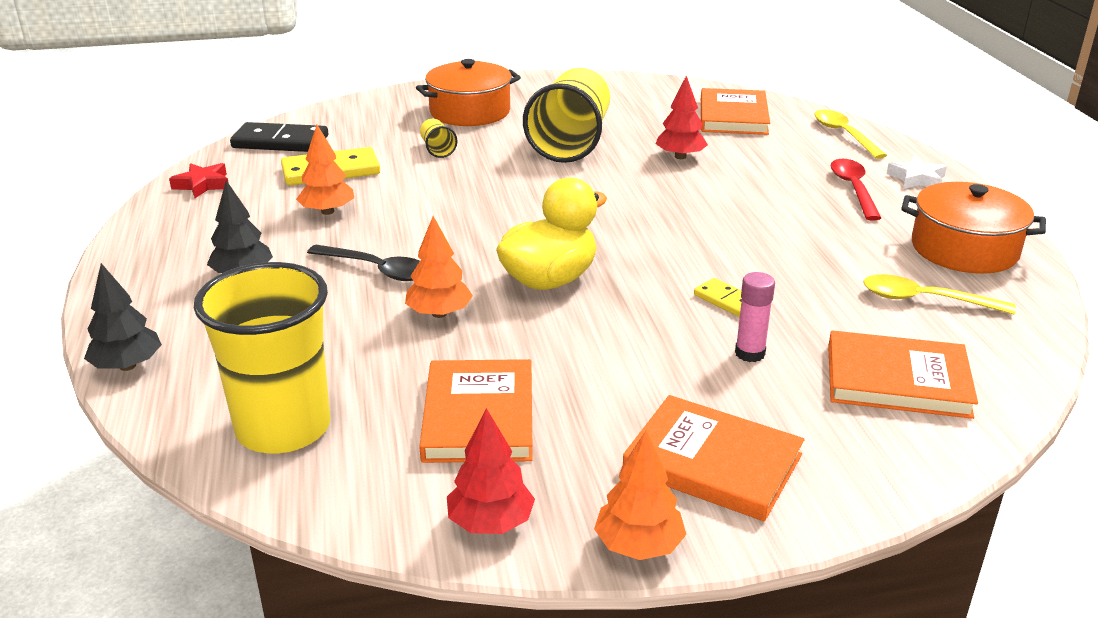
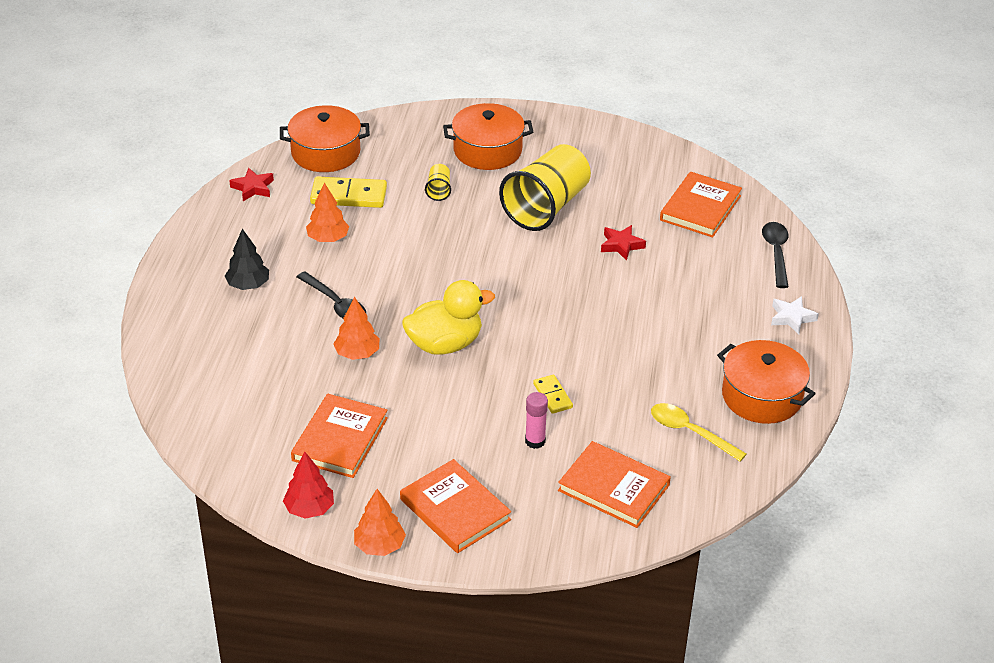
camera: 20 degrees right, 10 degrees up
black tree [84,263,162,371] -> none
yellow cup [194,262,331,453] -> none
black domino [230,122,328,152] -> orange pot [280,105,370,172]
red tree [656,75,708,159] -> red star [601,225,646,261]
yellow spoon [814,110,887,159] -> black spoon [762,222,788,288]
red spoon [831,159,881,220] -> none

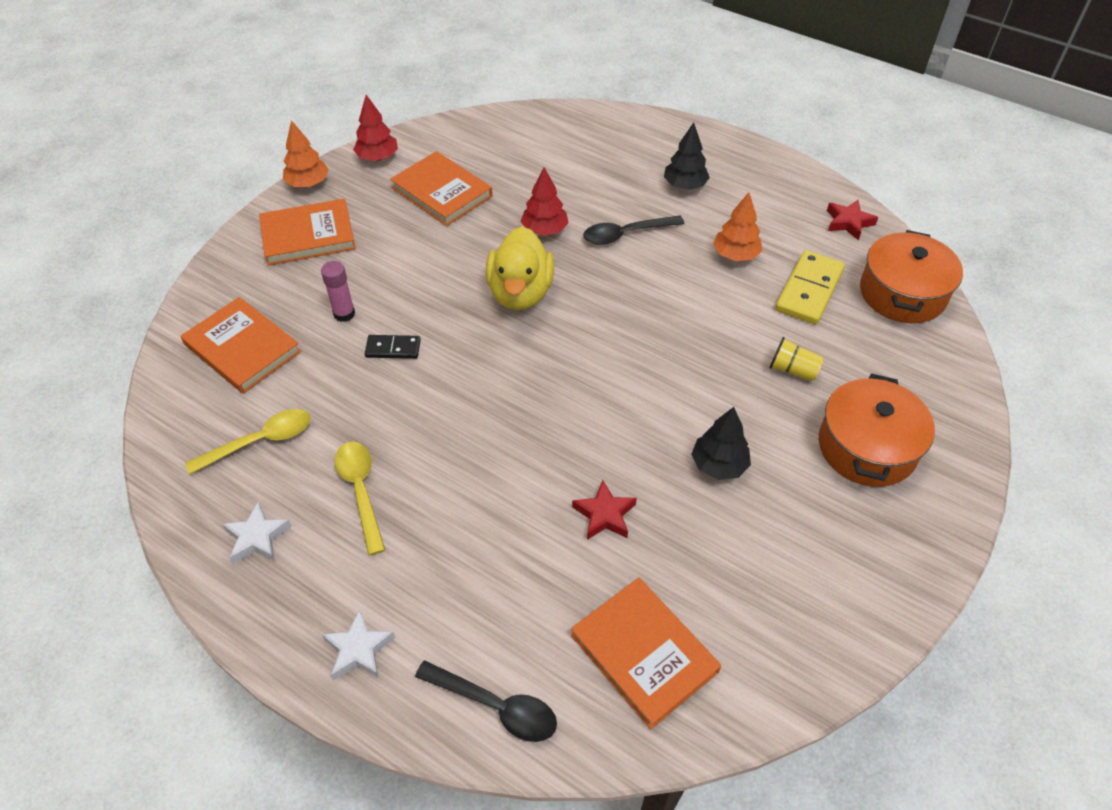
camera: 115 degrees right, 10 degrees up
orange tree [333,297,379,360] -> red tree [520,167,569,236]
yellow cup [499,144,591,231] -> black tree [691,407,751,480]
yellow domino [533,375,573,414] -> black domino [365,335,421,359]
orange book [558,441,671,528] -> orange book turned 75 degrees clockwise [181,297,301,394]
orange pot [717,340,816,424] -> white star [222,502,292,564]
none -> yellow spoon [334,441,385,555]

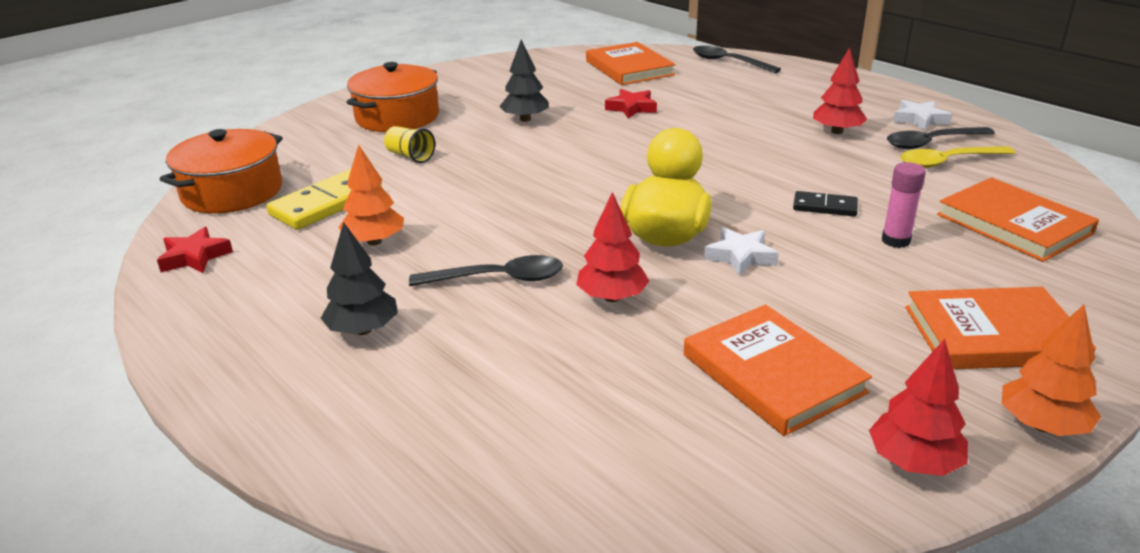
camera: 165 degrees left, 20 degrees down
white star [322,609,395,680] -> white star moved to [704,227,779,276]
yellow spoon [334,441,385,555] -> red tree [813,48,867,134]
none -> black spoon [887,127,995,149]

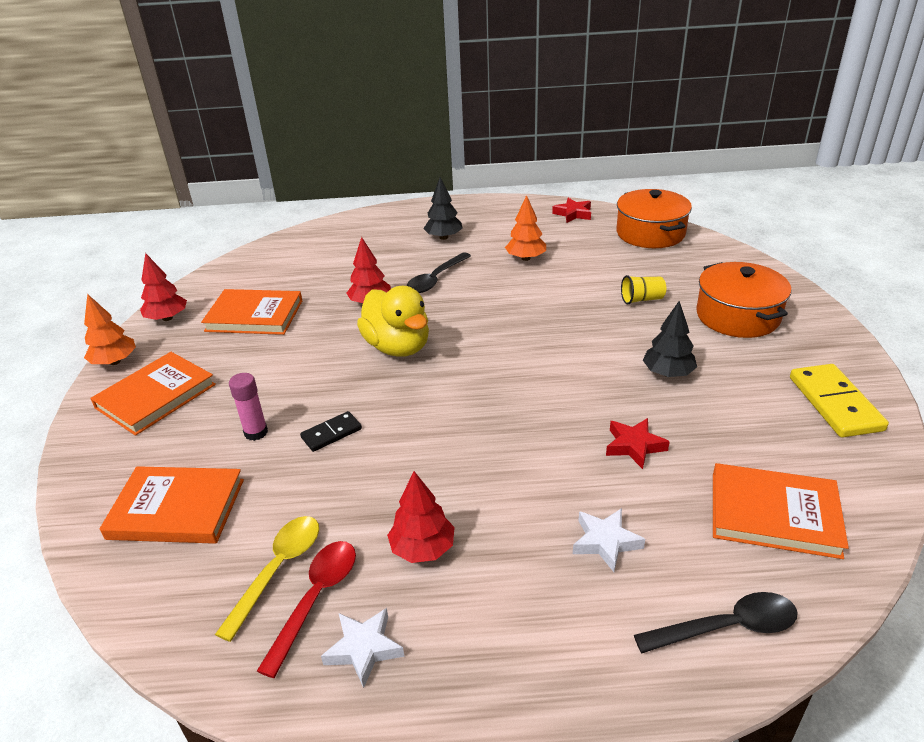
camera: 130 degrees right, 5 degrees up
yellow domino [266,169,382,230] -> yellow domino moved to [790,364,889,438]
white star [704,227,779,276] -> white star moved to [573,508,645,572]
black spoon [887,127,995,149] -> red spoon [257,541,356,678]

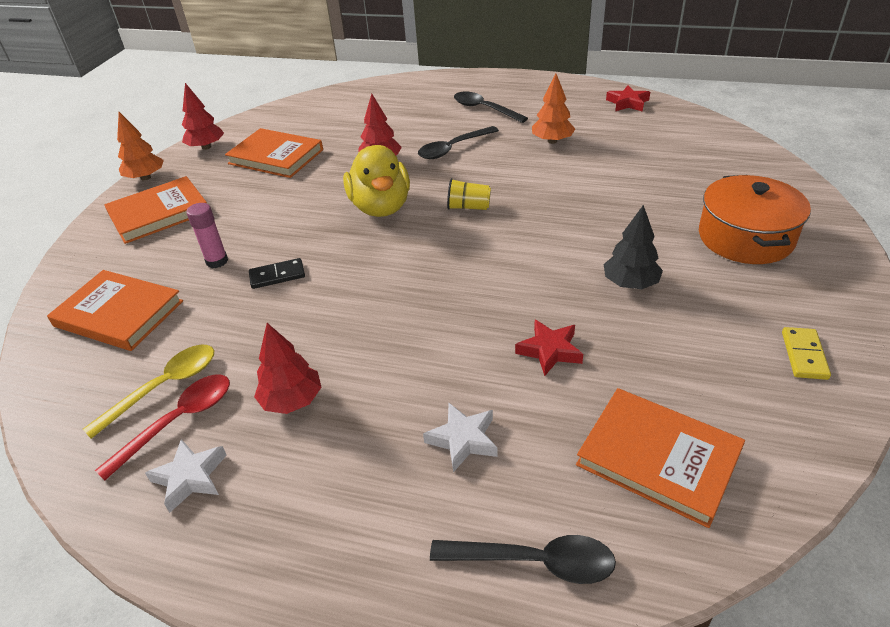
camera: 20 degrees right, 5 degrees up
black tree [423,177,463,240] -> black spoon [454,92,528,123]
orange pot [616,189,692,248] -> none
yellow cup [621,275,666,304] -> yellow cup moved to [447,178,491,210]
yellow domino [790,364,889,438] -> yellow domino [782,327,831,380], size x0.57

